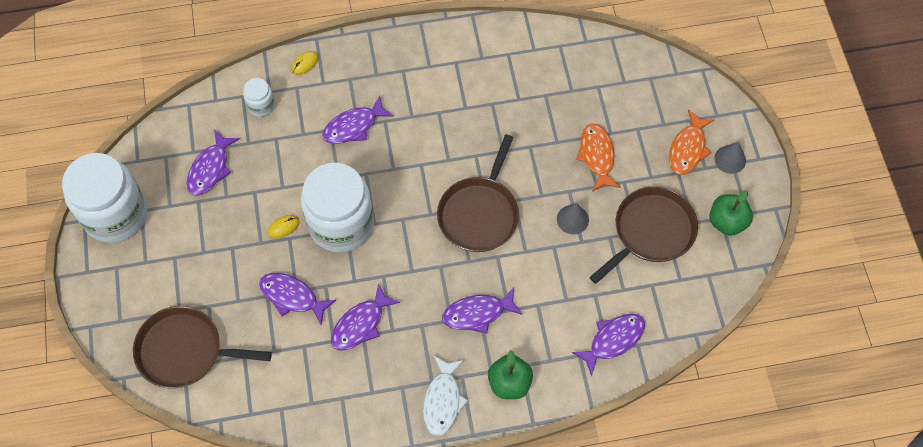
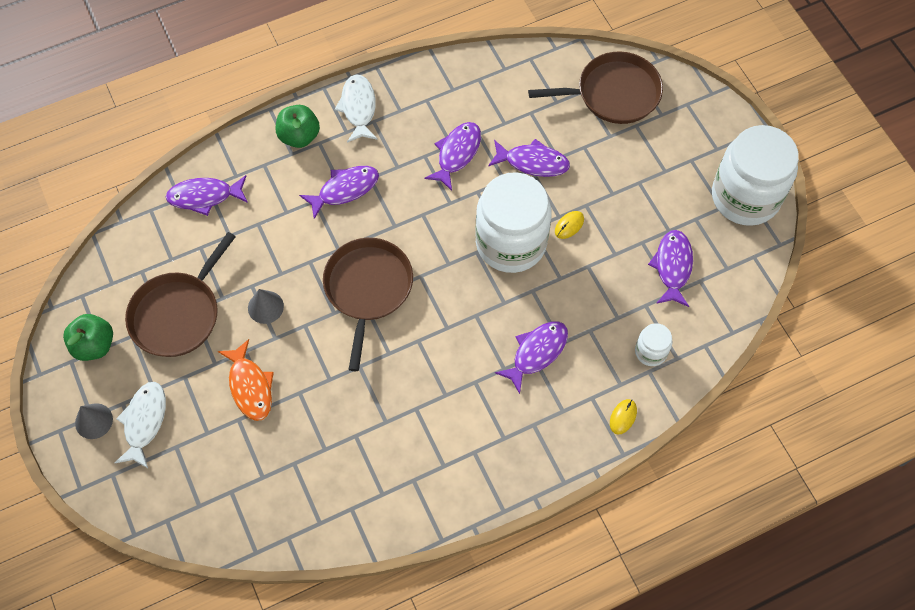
camera: 165 degrees right, 0 degrees up
purple fish [572,313,645,377] -> purple fish turned 45 degrees clockwise [166,175,248,216]
orange fish [669,110,715,175] -> white fish [115,382,166,468]

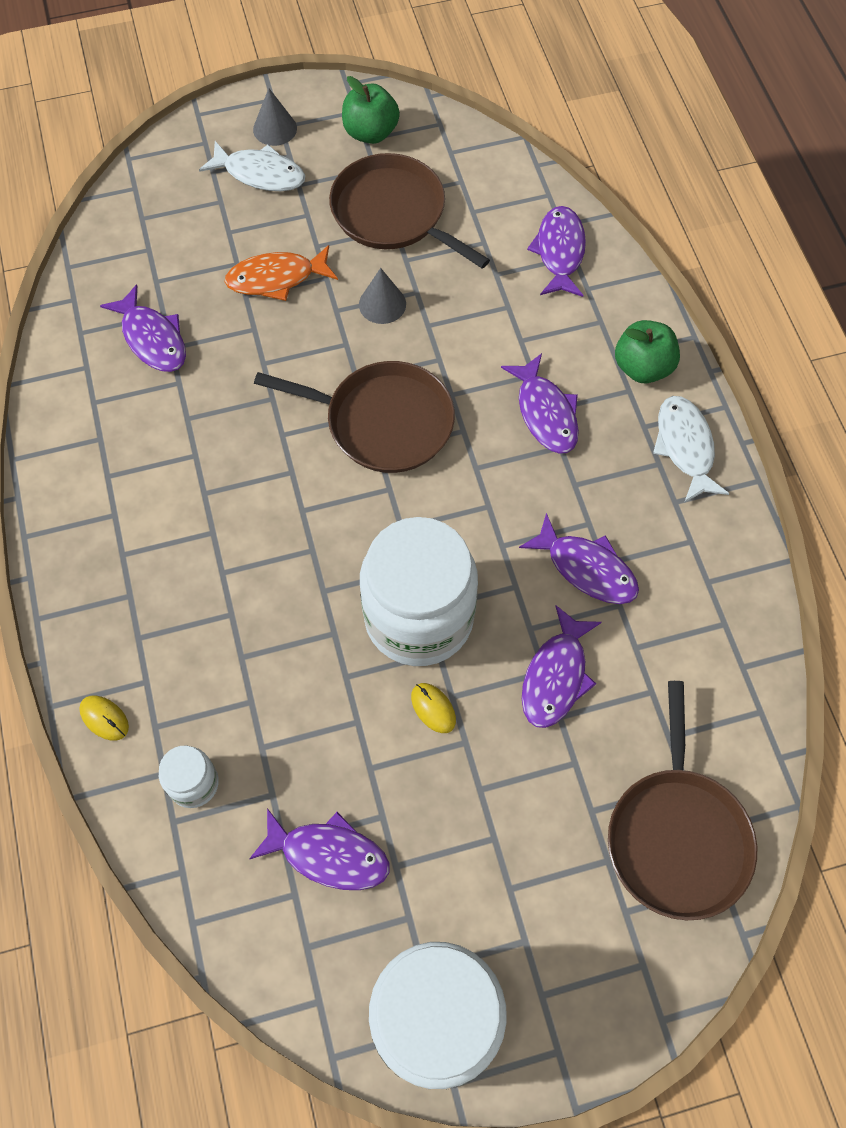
camera: 100 degrees right, 0 degrees up
white fish [335,74,378,143] -> white fish turned 105 degrees counterclockwise [653,396,729,503]
purple fish [495,321,568,394] -> purple fish moved to [100,284,186,372]

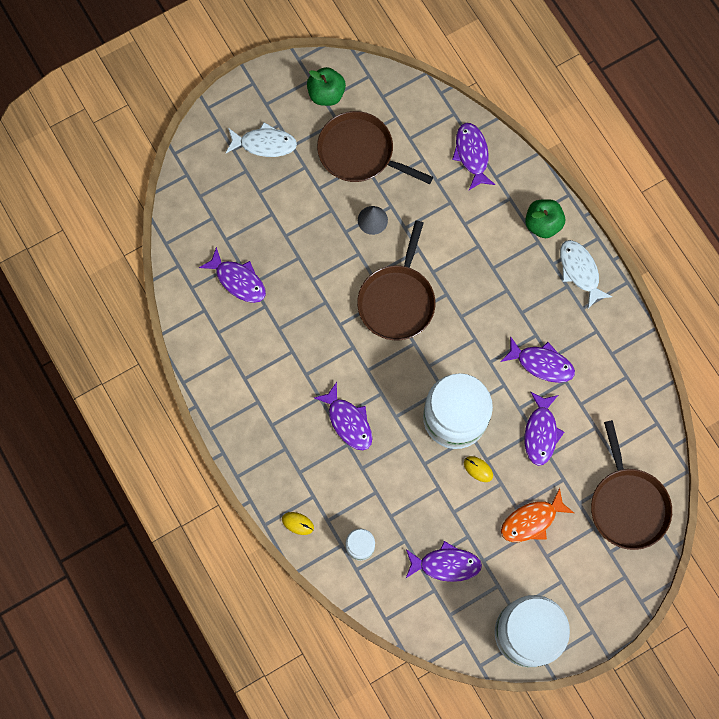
camera: 15 degrees left, 10 degrees up
orange fish [225,245,338,301] -> orange fish moved to [501,488,574,542]
grey cone [253,88,297,146] -> none
brown pan [254,361,455,473] -> brown pan turned 105 degrees clockwise [357,220,435,340]
purple fish [501,353,579,454] -> purple fish moved to [314,382,372,450]

